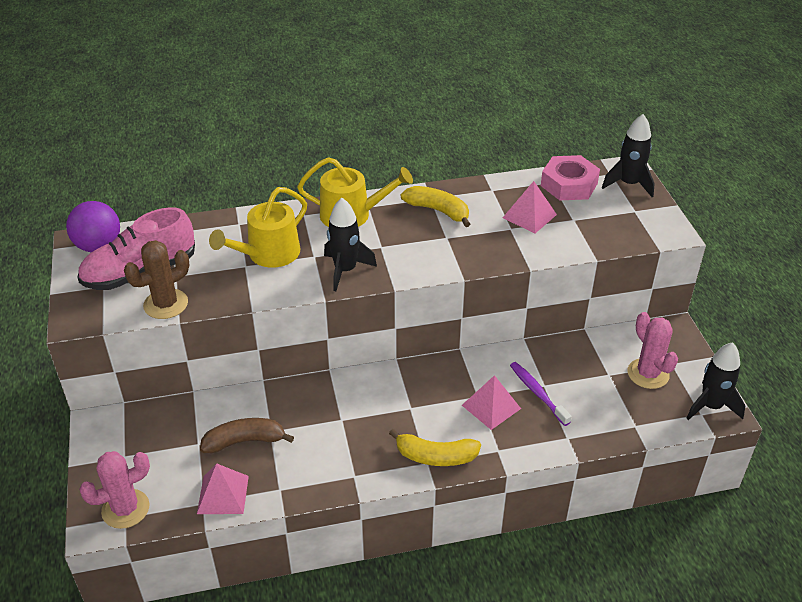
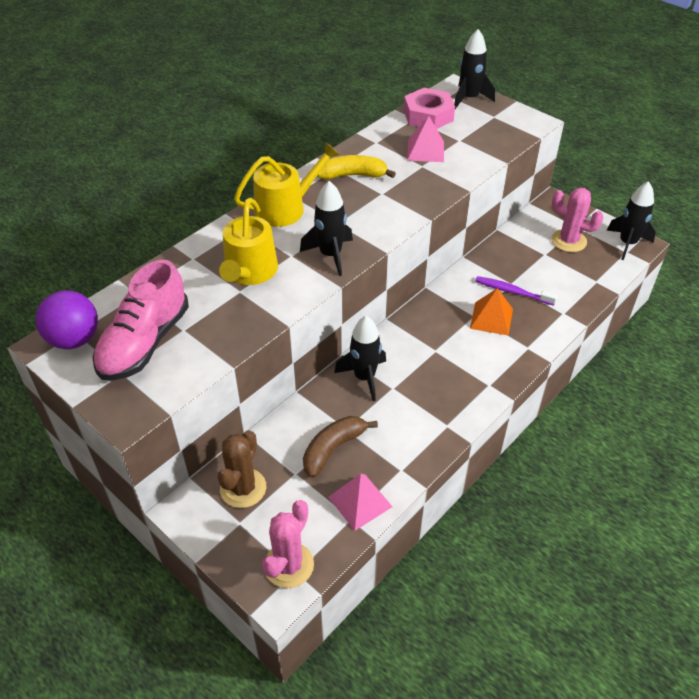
camera: 35 degrees left, 5 degrees up
brown cactus [124,240,189,319] -> brown cactus moved to [218,430,266,508]
yellow banana [389,429,481,466] -> none
pink pyramid [462,375,521,430] -> orange pyramid [470,288,513,336]
none -> black rocket [334,316,386,401]

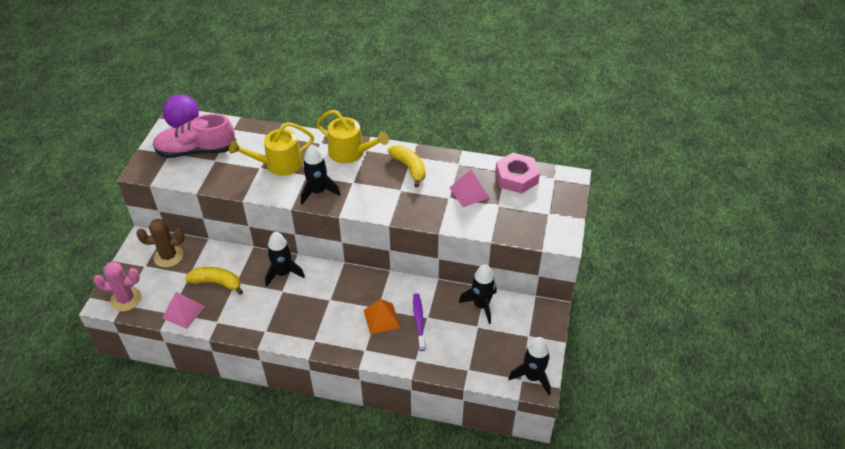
camera: 60 degrees right, 0 degrees up
brown banana [303,416,378,478] -> yellow banana [185,267,243,295]
black rocket [454,29,495,109] -> black rocket moved to [459,264,497,324]
pink cactus [551,188,604,252] -> none

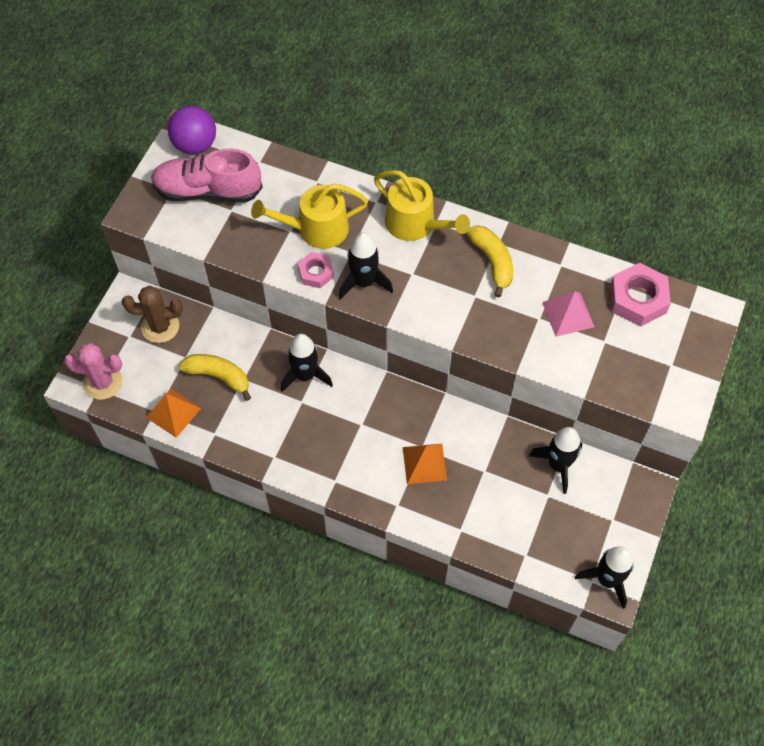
camera: 10 degrees right, 15 degrees up
pink pyramid [162,292,205,329] -> orange pyramid [146,389,201,438]
purple toothbrush [413,293,425,351] -> none
none -> pink nut [298,252,334,288]

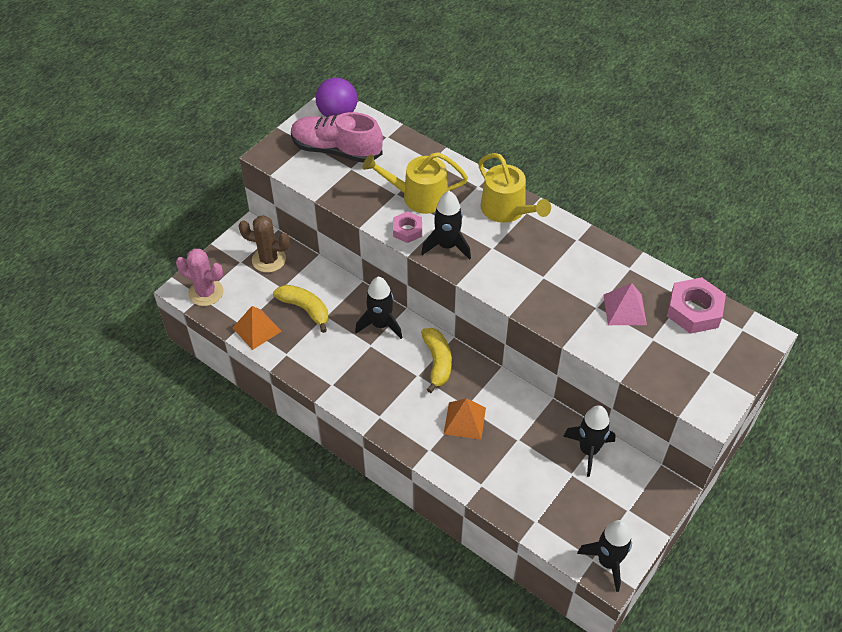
camera: 15 degrees right, 10 degrees down
yellow banana [466,225,513,297] -> yellow banana moved to [421,328,452,393]

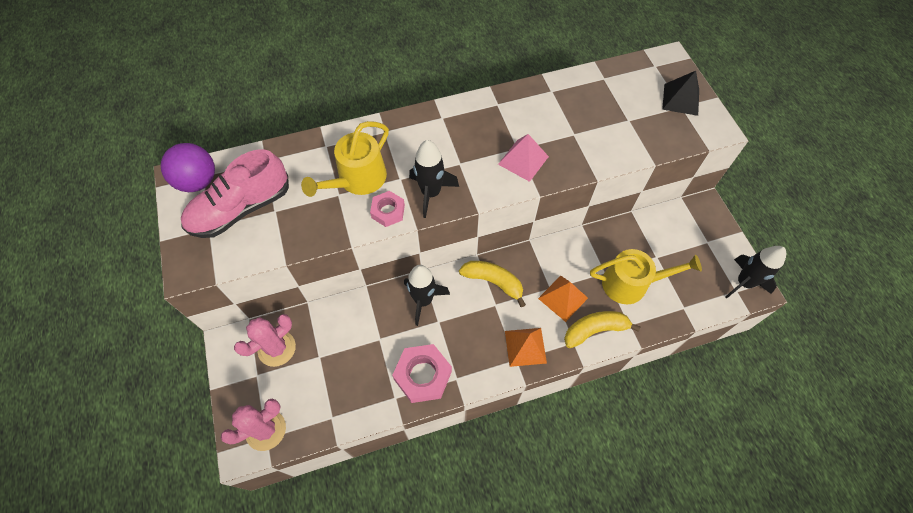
camera: 55 degrees left, 10 degrees up
orange pyramid [233,306,282,350] -> orange pyramid moved to [505,328,547,367]
brown cactus [239,215,290,273] -> pink cactus [234,314,296,367]
yellow banana [273,285,328,333] -> yellow banana moved to [564,311,640,348]
yellow watering can [478,153,551,223] -> yellow watering can moved to [590,249,702,305]
black rocket [563,405,616,477] -> none
pink pyramid [604,283,647,325] -> pink pyramid moved to [498,134,549,182]
pink nut [667,277,726,334] -> pink nut moved to [392,344,452,403]
none -> black pyramid [662,71,699,116]

